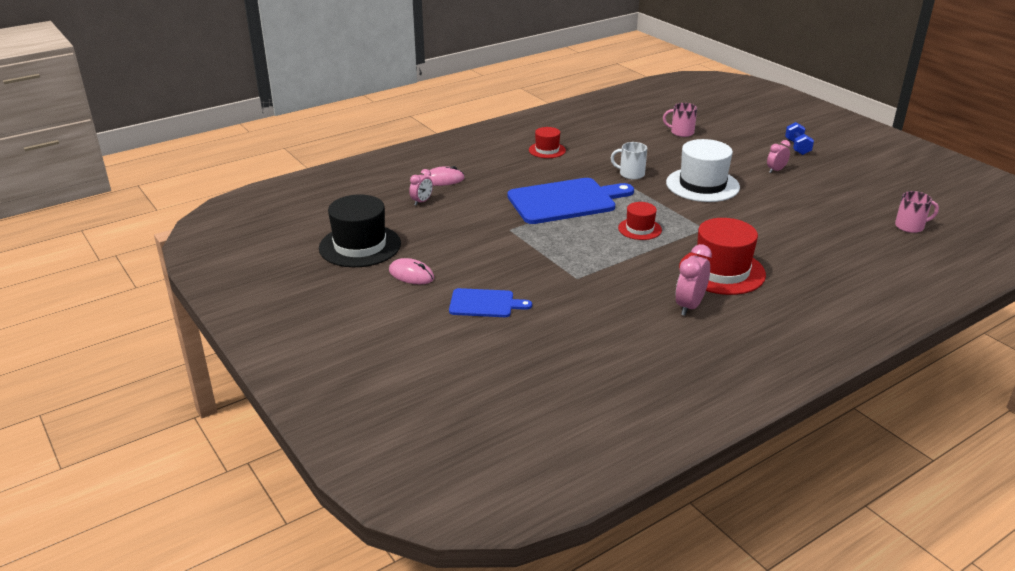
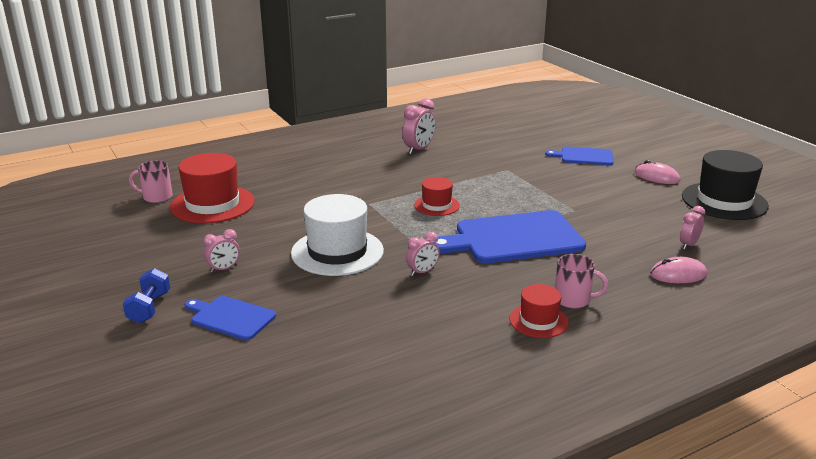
camera: 175 degrees left, 5 degrees down
white mug [611,142,647,179] -> pink clock [406,232,440,276]
pink mug [663,103,697,137] -> pink mug moved to [555,254,608,308]
red hat [679,218,766,295] -> red hat moved to [170,153,255,224]
none -> blue cutting board [184,296,276,340]

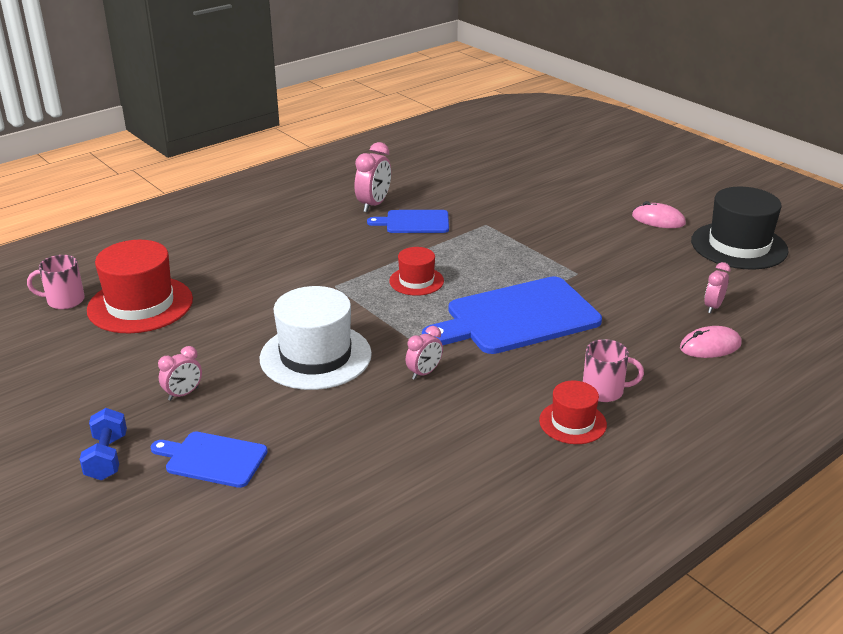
camera: 10 degrees left, 5 degrees up
blue cutting board [545,147,613,165] -> blue cutting board moved to [367,210,449,233]

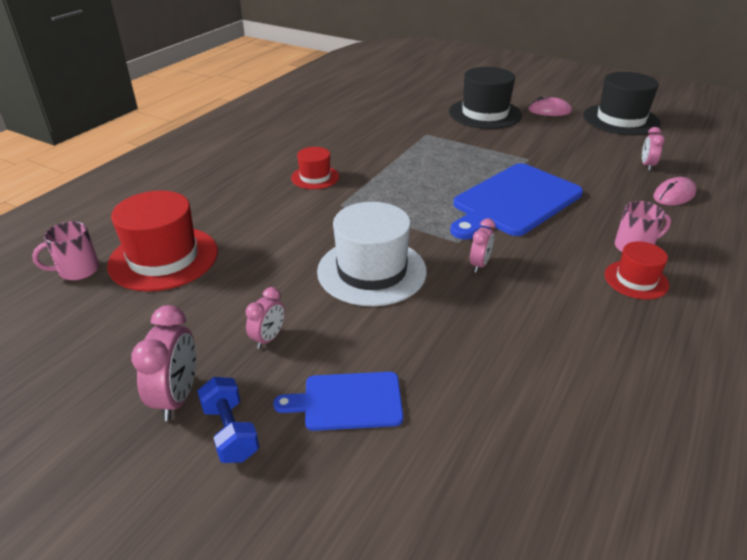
camera: 20 degrees left, 5 degrees up
pink clock [355,142,391,212] -> pink clock moved to [131,305,196,421]
blue cutting board [367,210,449,233] -> none
red hat [389,247,444,296] -> red hat moved to [291,147,339,189]
none -> black hat [449,67,522,129]

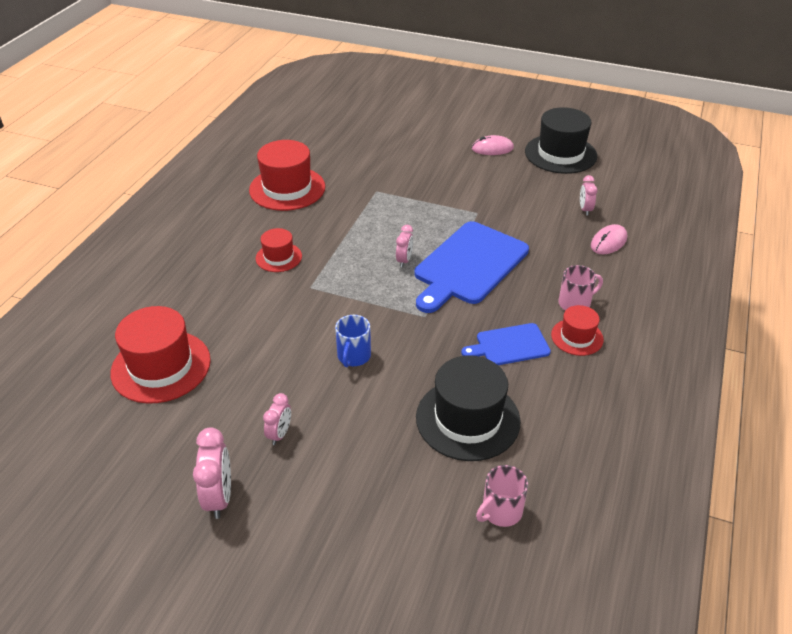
camera: 10 degrees left, 5 degrees up
pink mug [32,221,99,280] -> pink mug moved to [476,465,528,527]
blue dumbbell [197,377,259,463] -> none
blue cutting board [273,372,403,431] -> blue cutting board moved to [461,323,551,365]
white hat [317,202,427,306] -> blue mug [335,315,371,367]
black hat [449,67,522,129] -> black hat moved to [416,355,521,461]
pink clock [470,218,495,273] -> pink clock moved to [396,225,413,267]
none -> red hat [249,140,325,211]

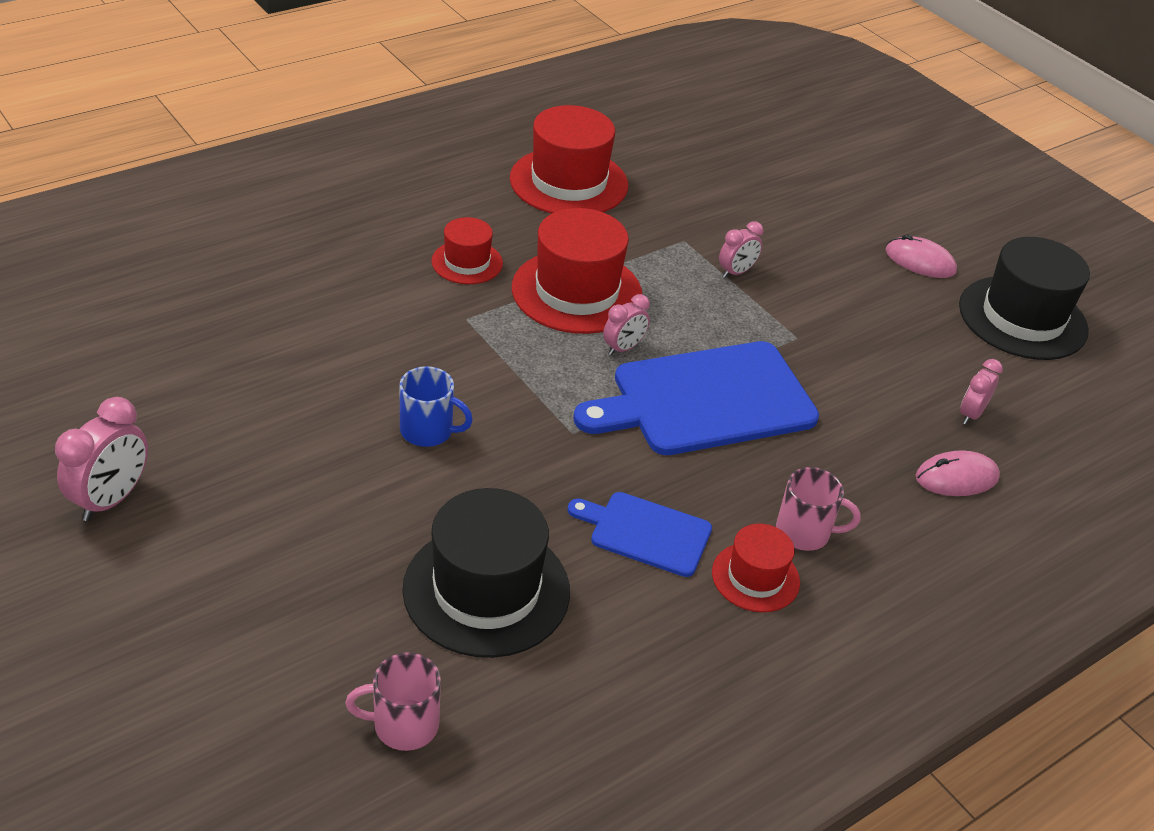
camera: 30 degrees right, 0 degrees up
red hat [110,306,211,404] -> red hat moved to [512,208,642,334]
pink clock [263,393,291,445] -> pink clock moved to [719,221,763,278]
blue mug [335,315,371,367] -> blue mug turned 120 degrees counterclockwise [400,366,473,447]

